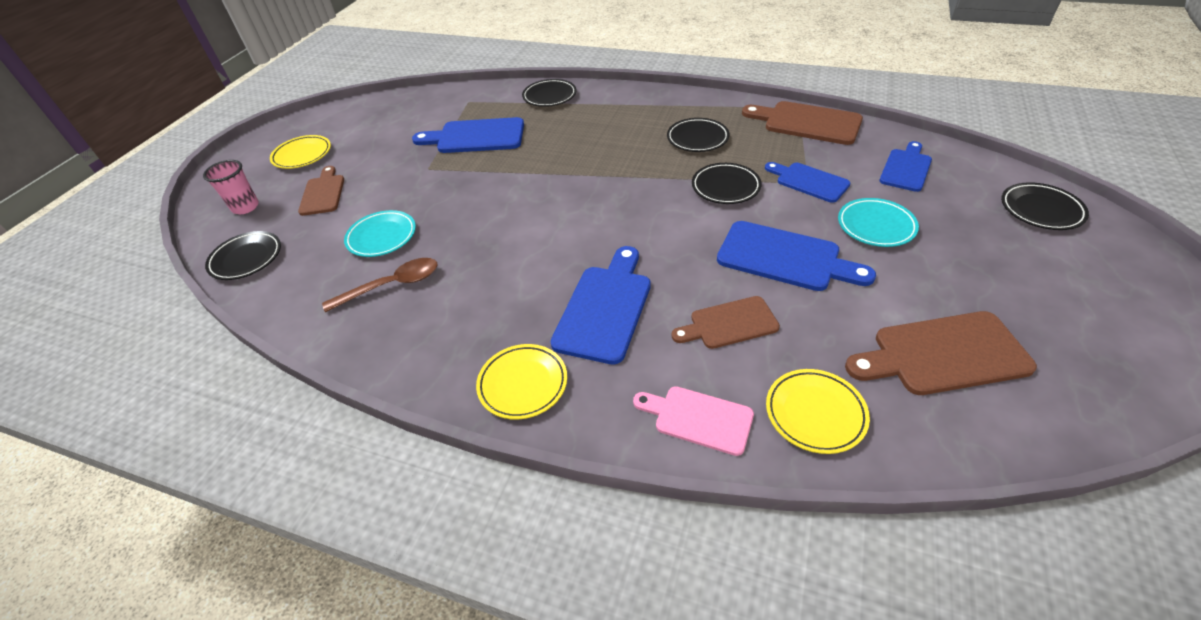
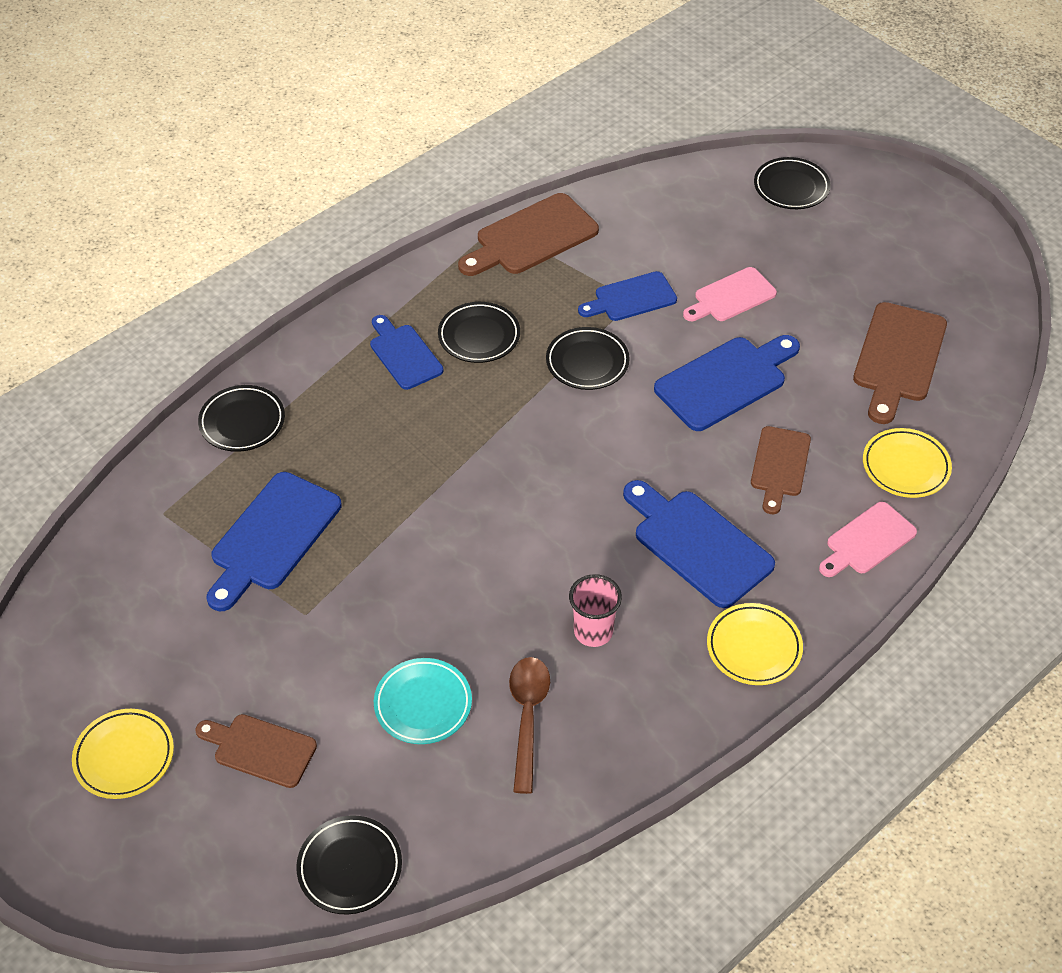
camera: 65 degrees left, 5 degrees up
pink cup [203,160,259,214] -> pink cup moved to [569,574,622,647]
turquoise plate [838,198,919,247] -> pink cutting board [683,267,777,321]
blue cutting board [879,141,932,192] -> blue cutting board moved to [370,315,443,390]

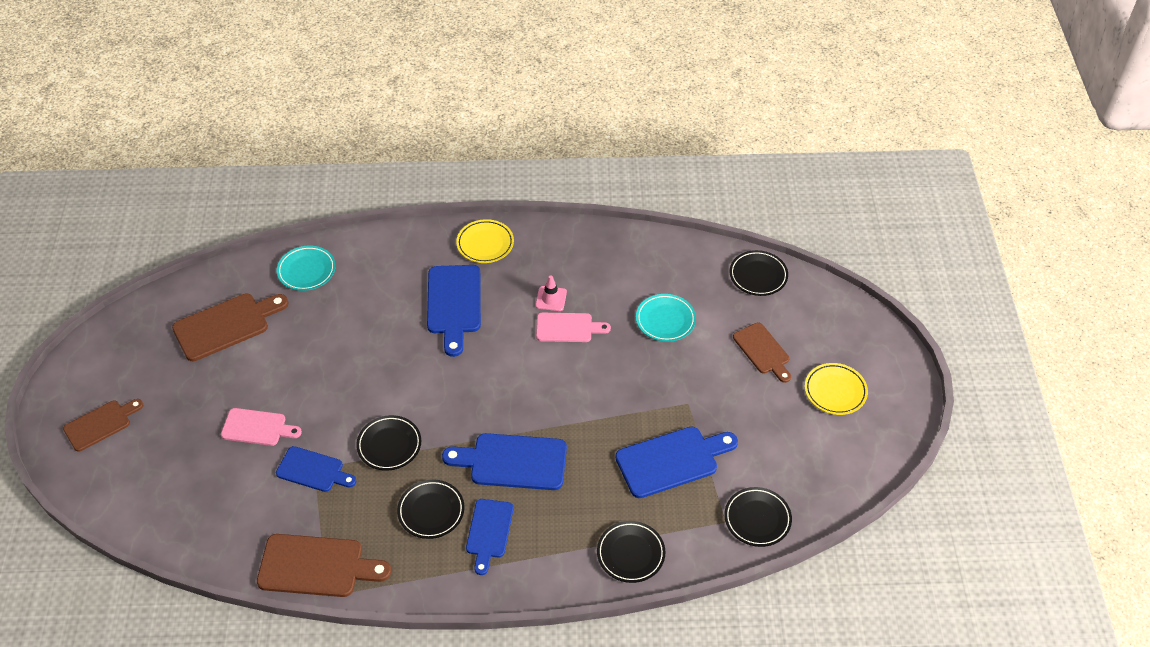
camera: 140 degrees left, 0 degrees up
brown spoon [509,657,550,794] -> none
pink cup [569,574,622,647] -> pink traffic cone [536,275,567,311]
blue cutting board [654,335,800,431] -> blue cutting board moved to [442,433,567,490]
brown cutting board [751,426,811,514] -> brown cutting board moved to [63,399,143,452]
black plate [754,157,831,209] -> black plate moved to [724,487,792,547]
pink cutting board [819,502,917,577] -> pink cutting board moved to [536,312,611,342]
yellow plate [863,428,952,498] -> turquoise plate [277,246,336,291]

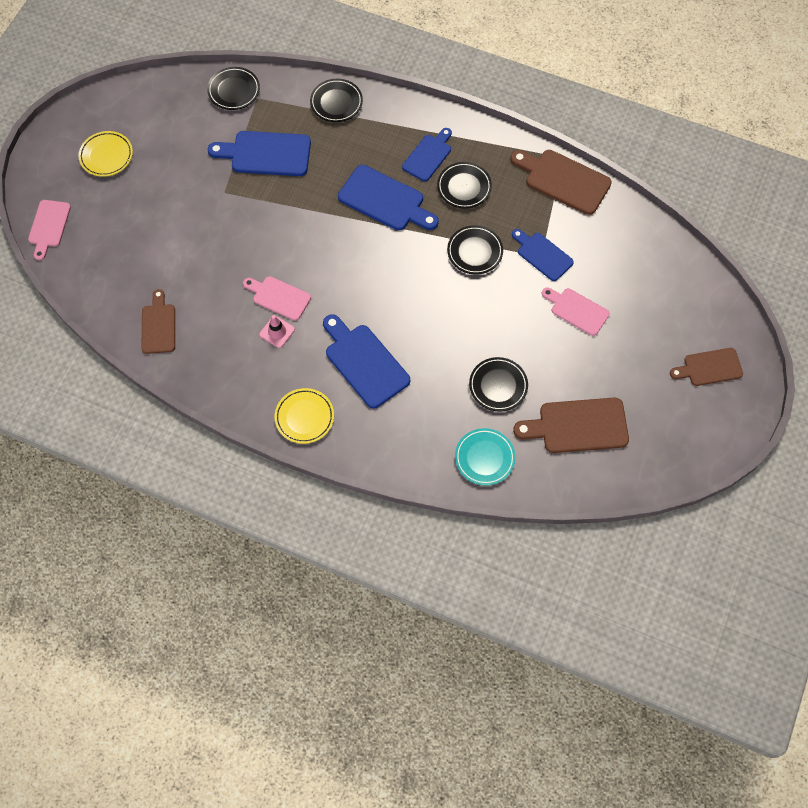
camera: 155 degrees left, 15 degrees up
blue cutting board [427,265,481,357] -> blue cutting board turned 60 degrees counterclockwise [323,314,410,409]
turquoise plate [636,294,696,342] -> none
black plate [729,250,788,296] -> black plate moved to [469,357,528,412]
brown cutting board [733,322,791,383] -> brown cutting board moved to [142,289,175,354]
none -> pink cutting board [28,200,71,260]

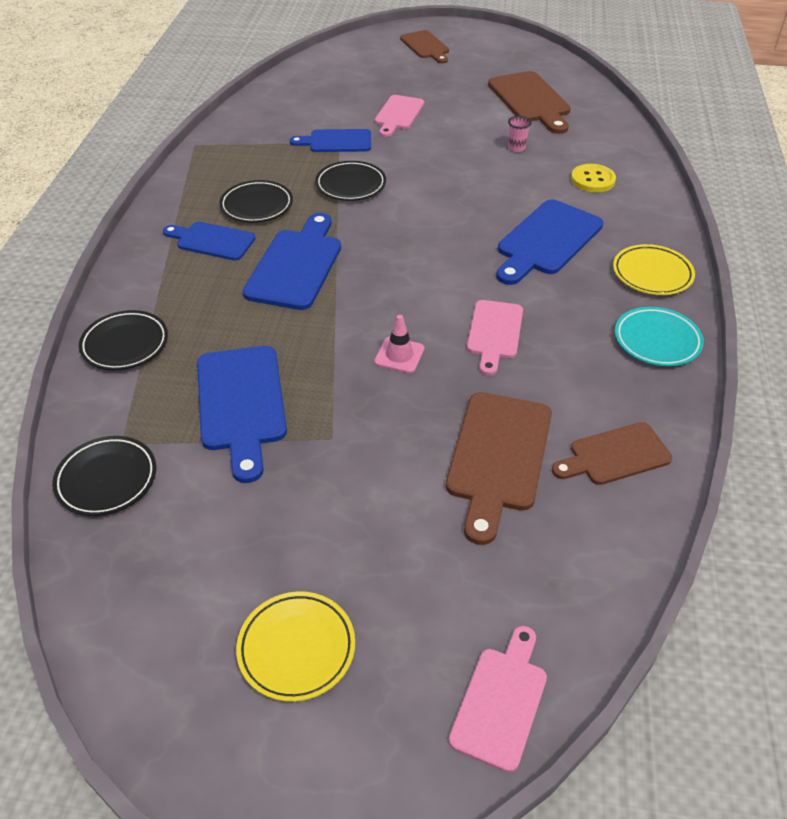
camera: 105 degrees left, 20 degrees down
pink cutting board [28,200,71,260] -> pink cutting board turned 60 degrees counterclockwise [449,626,547,773]
pink traffic cone [259,315,295,348] -> pink traffic cone moved to [374,315,424,373]
turquoise plate [455,428,515,485] -> turquoise plate moved to [615,307,704,366]
black plate [469,357,528,412] -> pink cup [508,116,532,152]
brown cutting board [510,150,612,215] -> brown cutting board moved to [446,392,552,545]
blue cutting board [512,229,574,281] -> blue cutting board turned 60 degrees clockwise [290,129,371,152]
none -> yellow button [571,164,616,192]

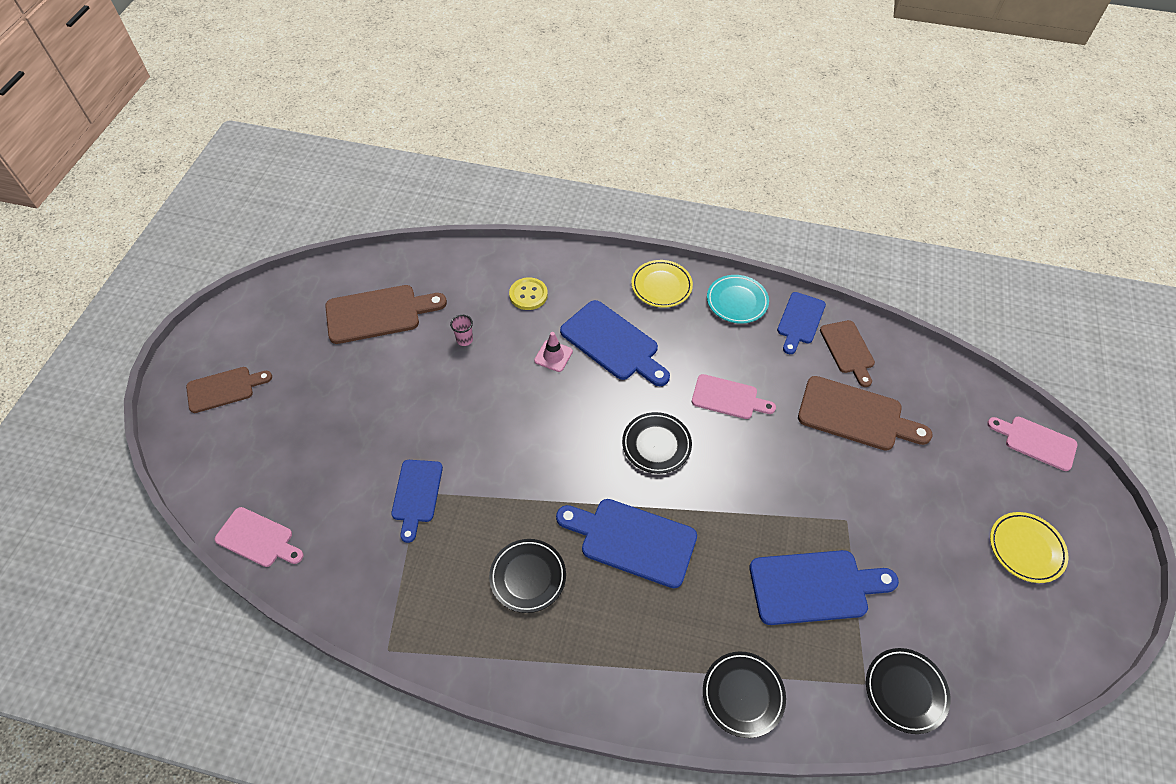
camera: 85 degrees left, 10 degrees up
blue cutting board [163,222,256,261] -> blue cutting board moved to [777,292,826,354]
black plate [315,161,386,201] -> black plate moved to [622,412,692,474]
pink traffic cone [374,315,424,373] -> pink traffic cone moved to [534,332,573,372]
pink cutting board [375,95,424,137] -> pink cutting board moved to [215,507,304,567]

